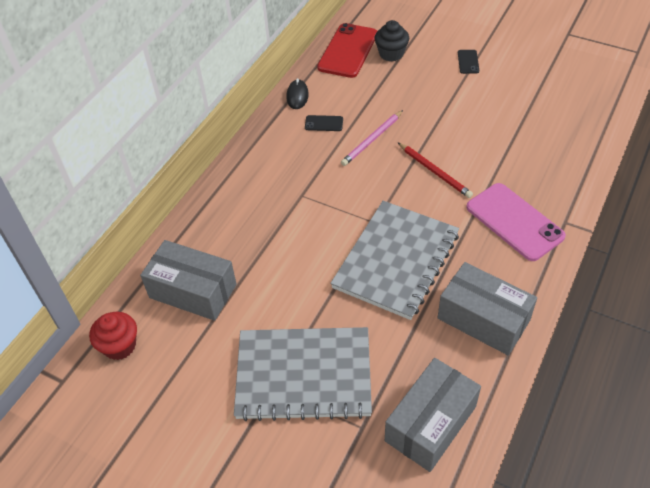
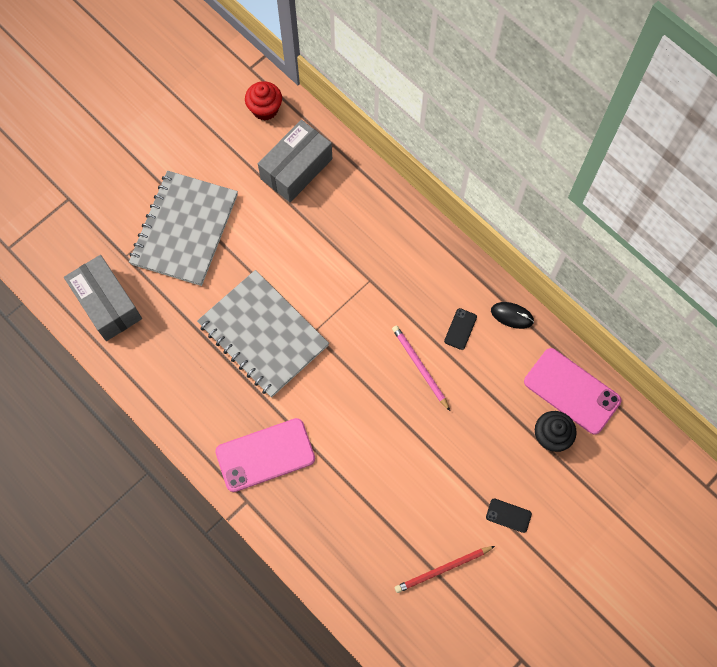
camera: 105 degrees right, 20 degrees up
red phone [317,23,377,78] -> pink phone [524,348,621,435]
red pencil [397,142,473,198] -> red pencil moved to [395,546,495,593]
grey box [438,262,537,355] -> none

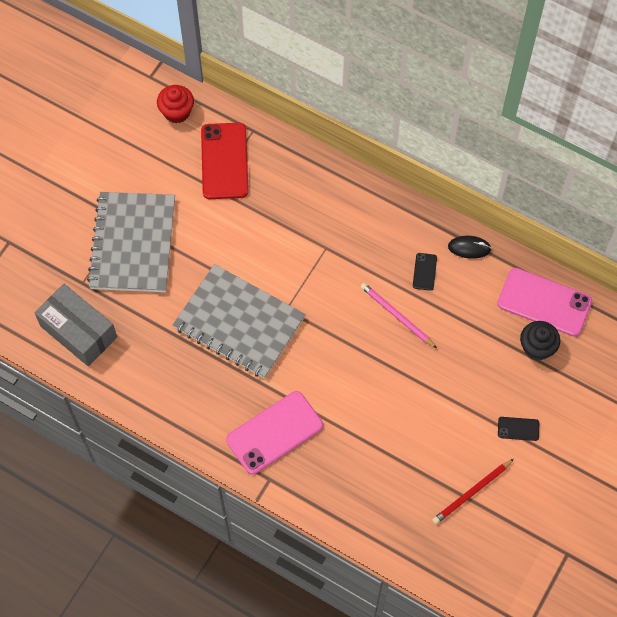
camera: 15 degrees left, 5 degrees down
grey box [258,120,332,202] -> red phone [201,123,249,199]

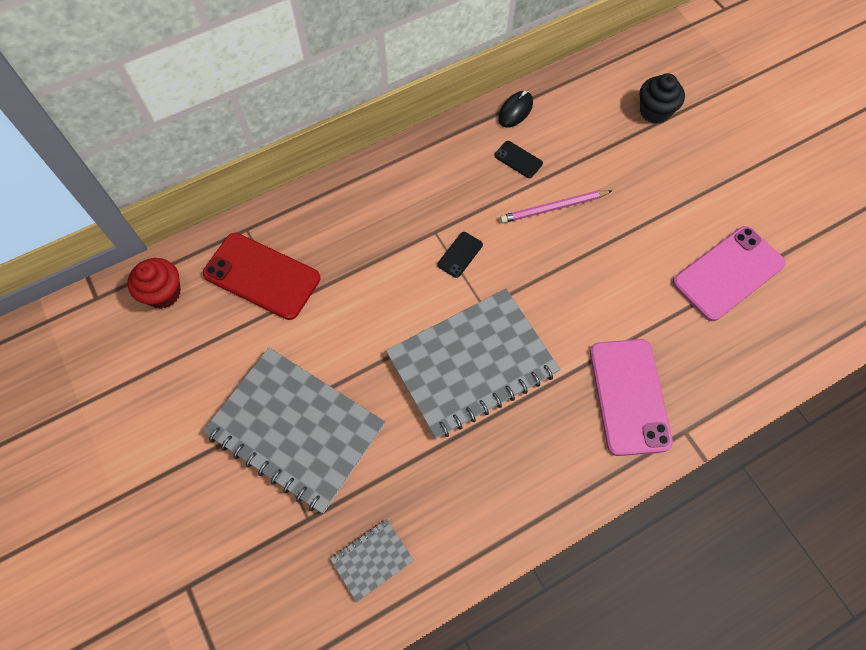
camera: 60 degrees left, 0 degrees up
grey box [35,284,117,367] -> grey notebook [330,519,414,602]
red pencil [432,459,514,524] -> none
pink phone [497,268,592,337] -> pink phone moved to [673,226,786,321]
black phone [498,417,539,441] -> black phone moved to [437,232,483,278]

